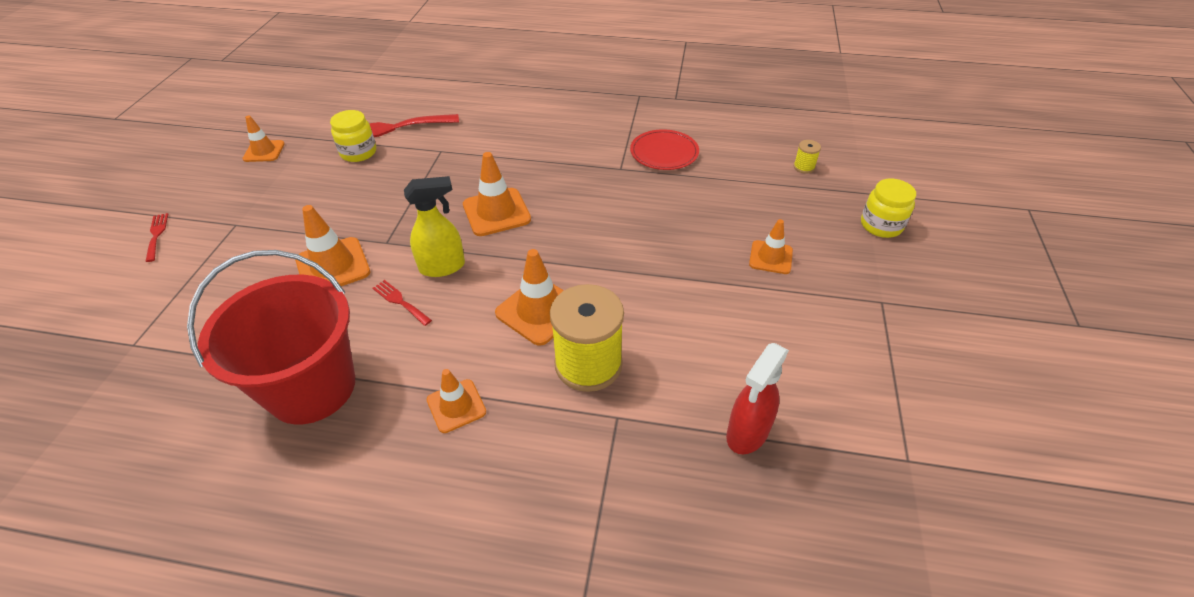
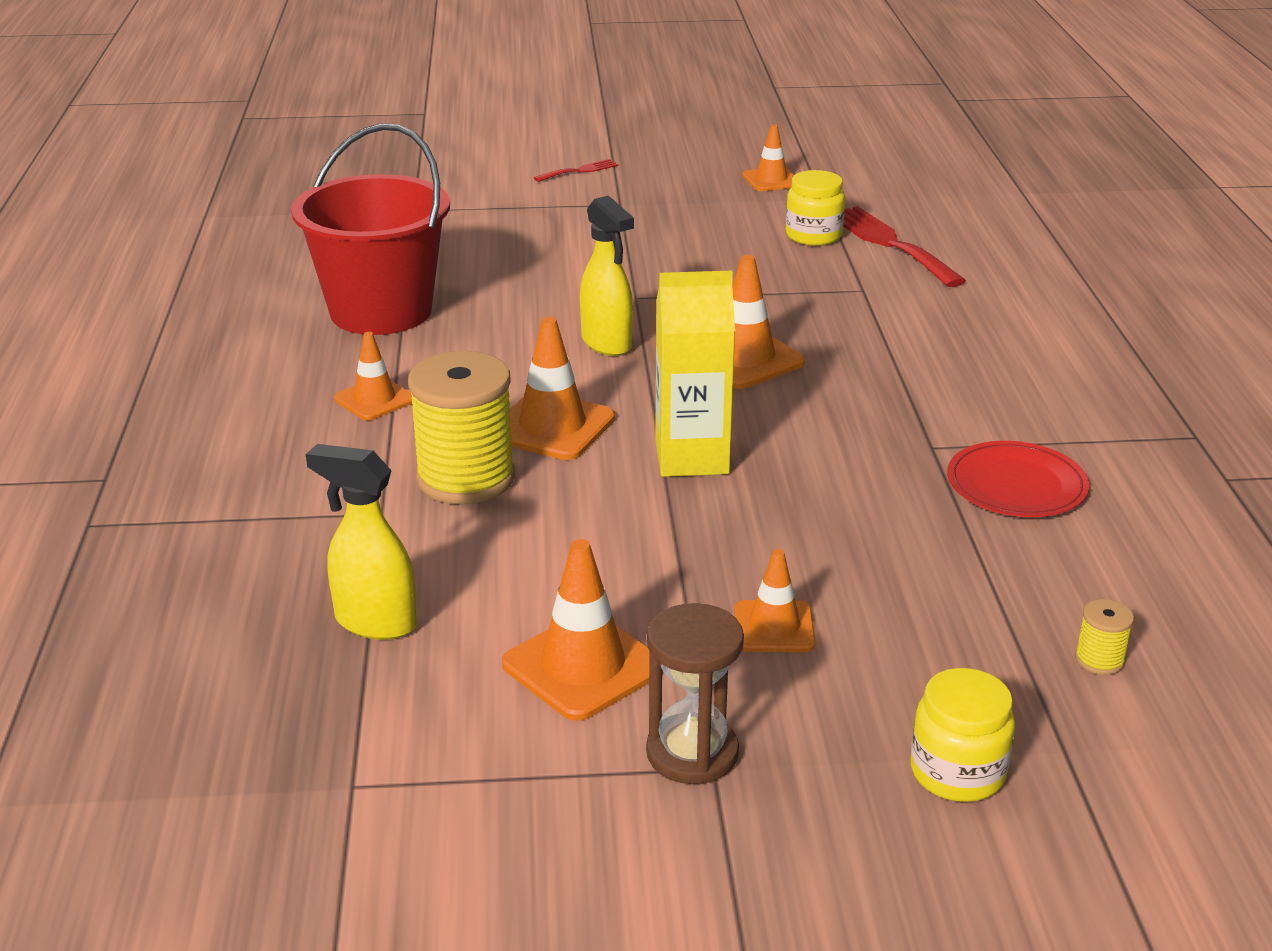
camera: 75 degrees right, 15 degrees down
orange traffic cone [295,205,370,286] -> orange traffic cone moved to [502,539,664,721]
red fork [373,280,432,326] -> none
red spray bottle [726,343,789,454] -> yellow spray bottle [306,444,417,640]
none -> brown hourglass [646,603,744,784]
none -> yellow carton [655,271,735,477]

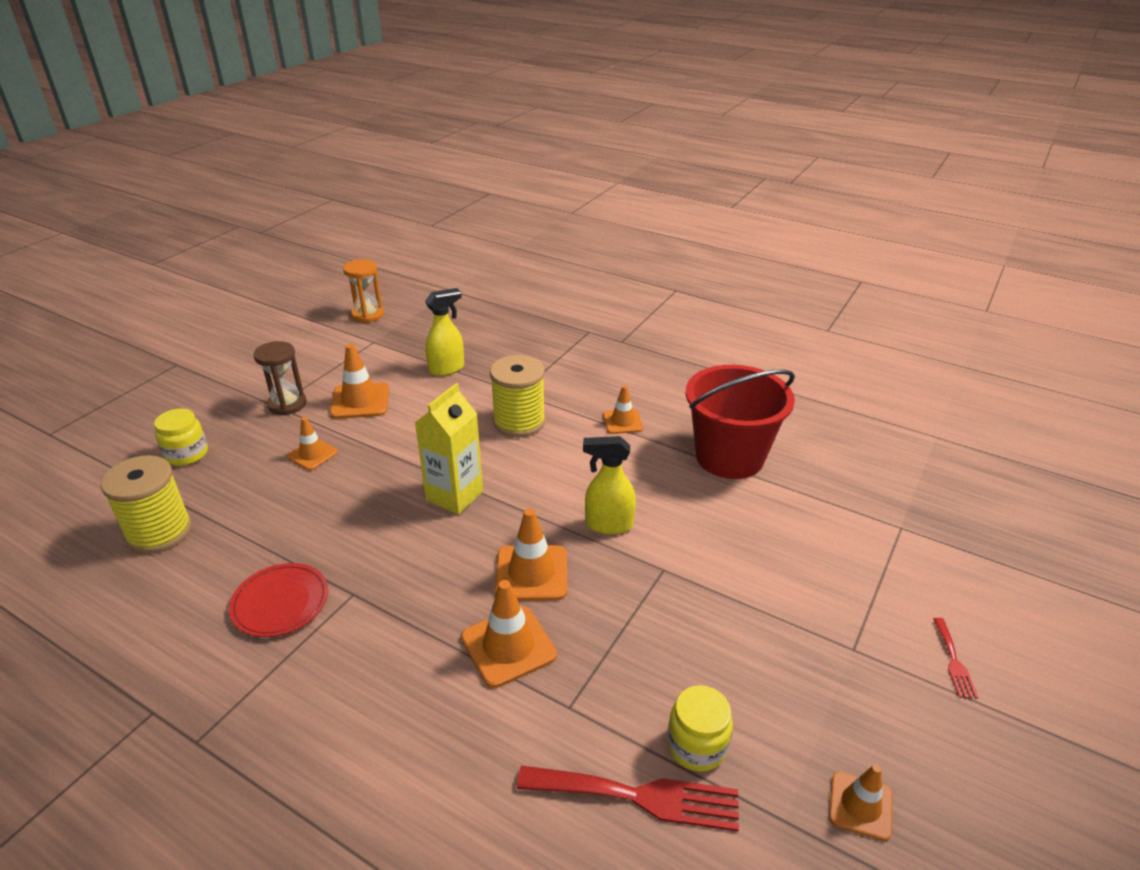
camera: 125 degrees right, 5 degrees up
orange traffic cone [510,317,615,460] -> orange traffic cone moved to [461,580,557,688]
yellow spool [1075,599,1134,675] -> yellow spool [100,455,192,554], size x2.38
none -> orange hourglass [343,259,384,323]

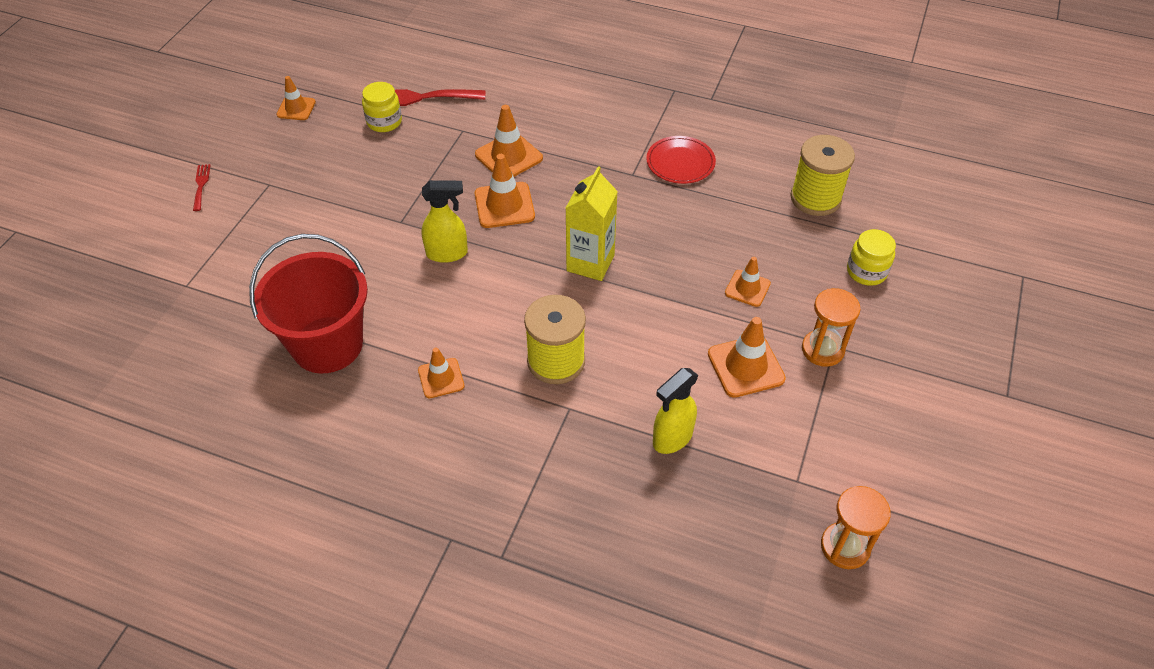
camera: 170 degrees right, 15 degrees up
brown hourglass [253,341,306,415] -> orange hourglass [802,288,861,367]

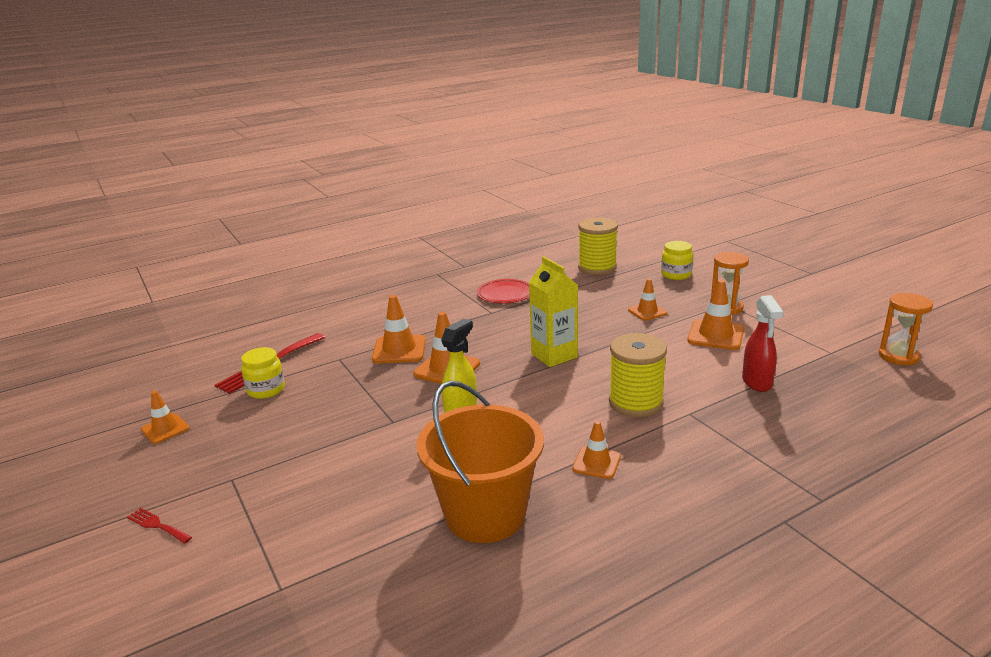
camera: 50 degrees left, 25 degrees down
red bucket [249,234,368,373] -> orange bucket [417,381,544,543]
yellow spray bottle [653,368,699,454] -> red spray bottle [742,295,783,392]

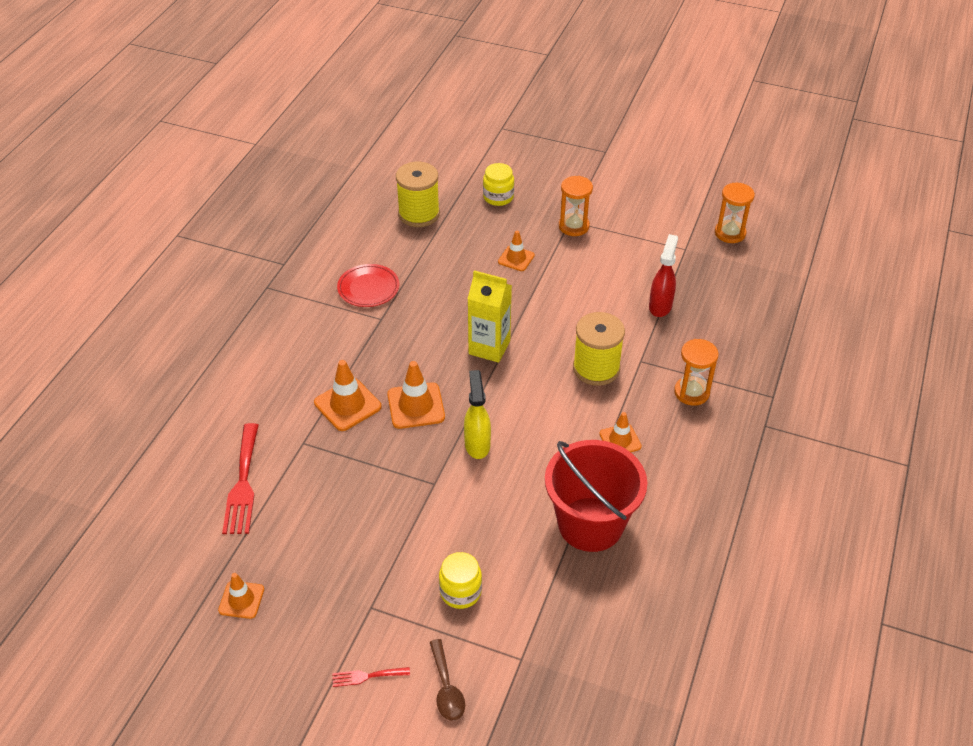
camera: 40 degrees left, 20 degrees up
yellow jar [241,347,285,399] -> yellow jar moved to [439,552,482,609]
orange bucket [417,381,544,543] -> red bucket [545,440,647,552]
orange traffic cone [687,279,744,350] -> none
red spray bottle [742,295,783,392] -> red spray bottle turned 120 degrees counterclockwise [649,234,678,317]
none -> brown spoon [430,639,465,721]
none -> orange hourglass [674,339,719,406]

